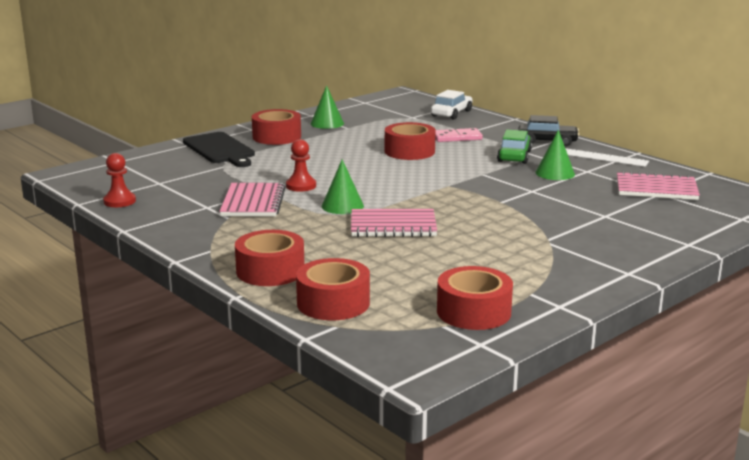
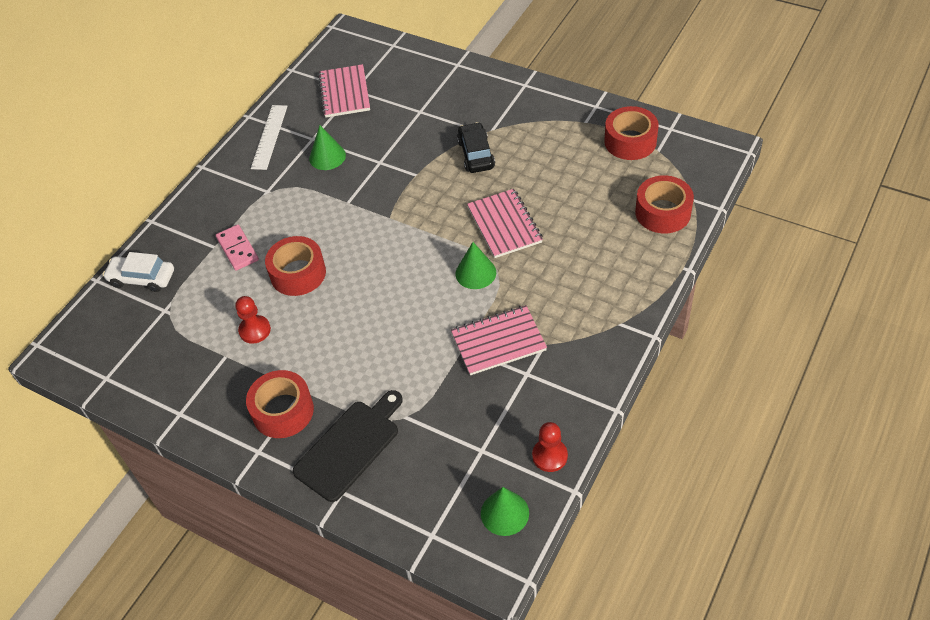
camera: 105 degrees left, 30 degrees up
red tape [235,230,305,286] -> none
red pawn [286,139,316,192] -> red pawn moved to [235,296,271,344]
green cone [311,85,344,129] -> green cone moved to [481,487,529,536]
green car [497,130,532,164] -> none
black car [518,115,579,146] -> black car moved to [457,122,495,173]

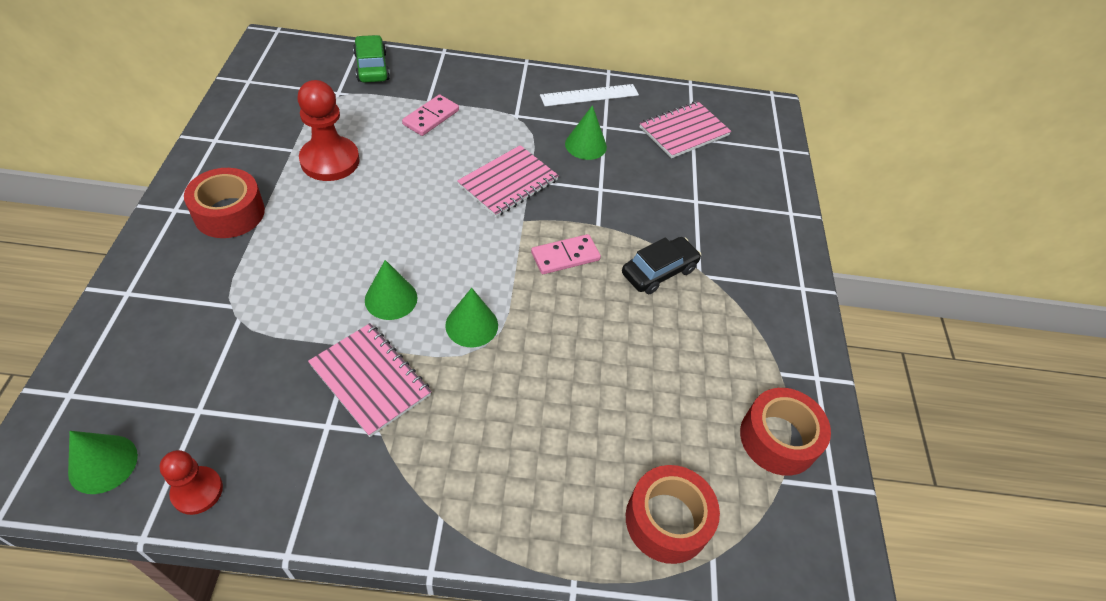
camera: 55 degrees right, 0 degrees up
white car [103,252,174,292] -> green car [353,35,390,83]
red pawn [235,296,271,344] -> red pawn [297,80,360,181], size x1.70
red tape [265,236,326,296] -> none
black cutting board [293,390,403,502] -> none
pink notebook [467,189,543,258] -> pink notebook moved to [457,145,559,217]
none -> green cone [365,260,418,320]
none -> pink domino [531,234,601,274]

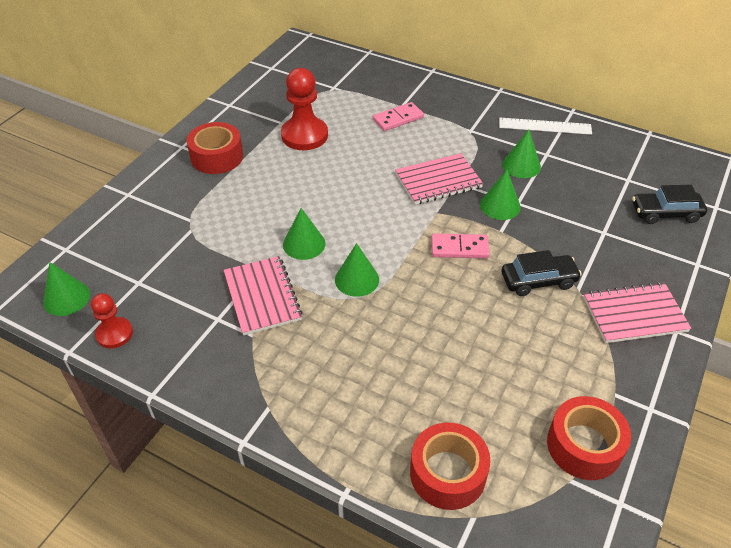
camera: 30 degrees right, 5 degrees down
green car [353,35,390,83] -> none
pink notebook [640,101,731,158] -> pink notebook moved to [583,282,691,343]
none -> green cone [480,170,521,220]
none -> black car [632,185,707,224]

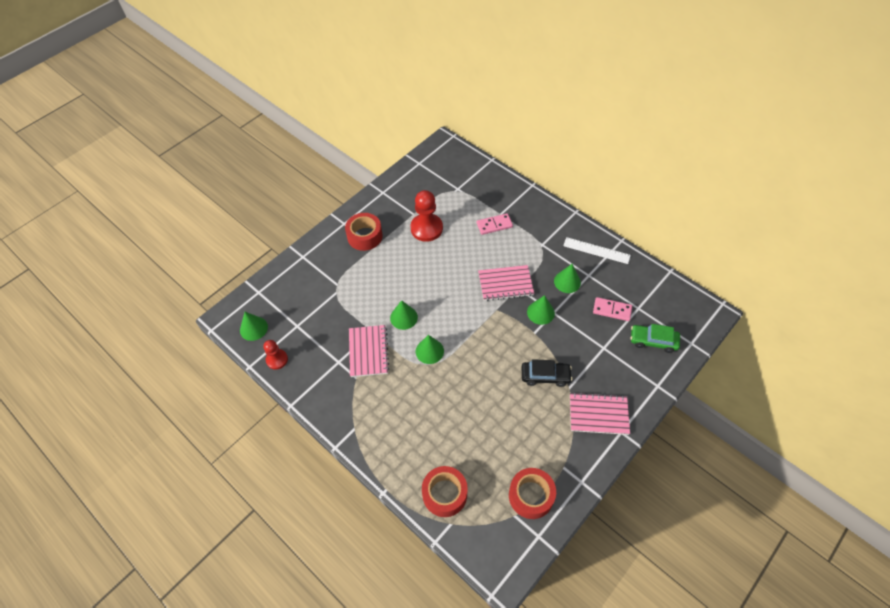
camera: 15 degrees right, 10 degrees up
pink domino [431,233,490,258] -> pink domino moved to [593,297,632,321]
black car [632,185,707,224] -> green car [631,324,680,353]

